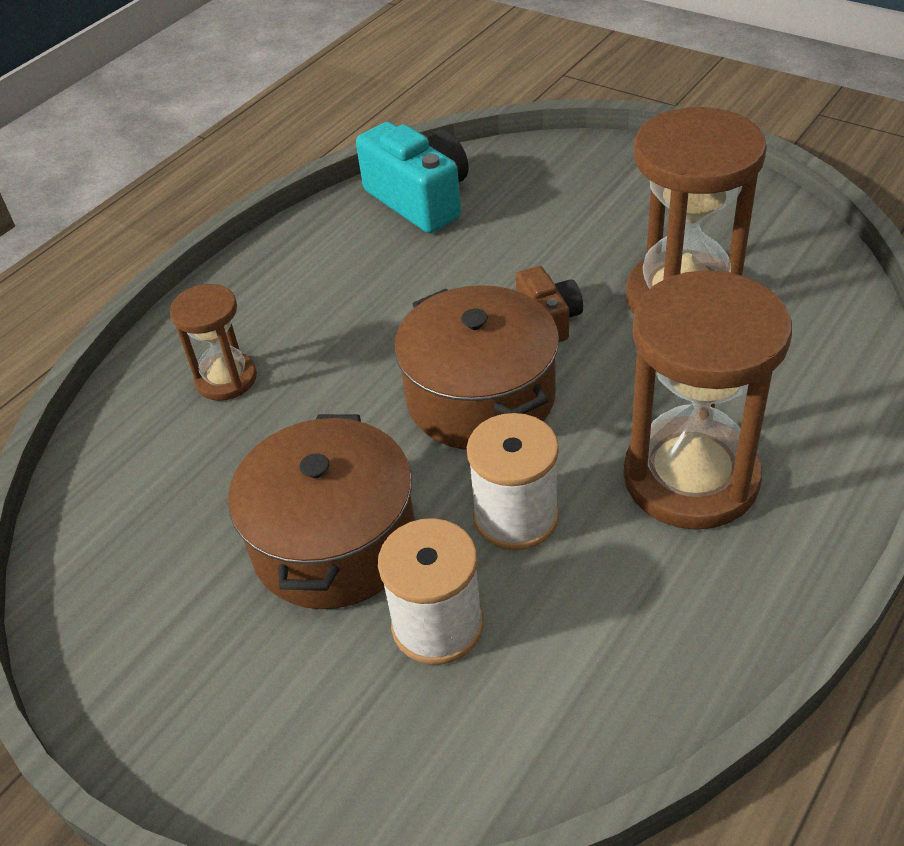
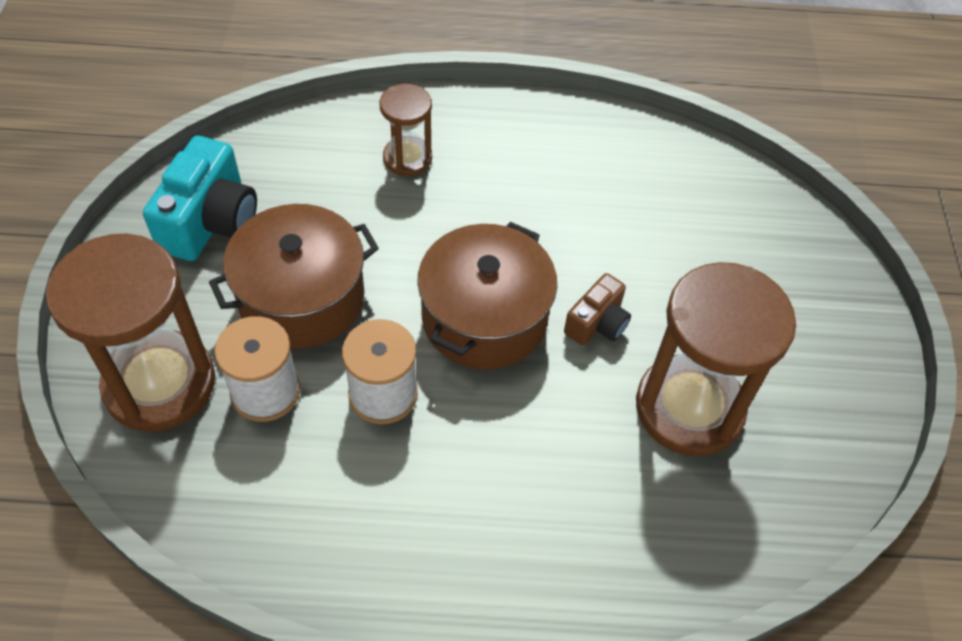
camera: 50 degrees right, 10 degrees up
turquoise camera [356,122,468,233] -> turquoise camera moved to [143,136,257,261]
brown hourglass [623,270,792,530] -> brown hourglass moved to [46,233,215,432]

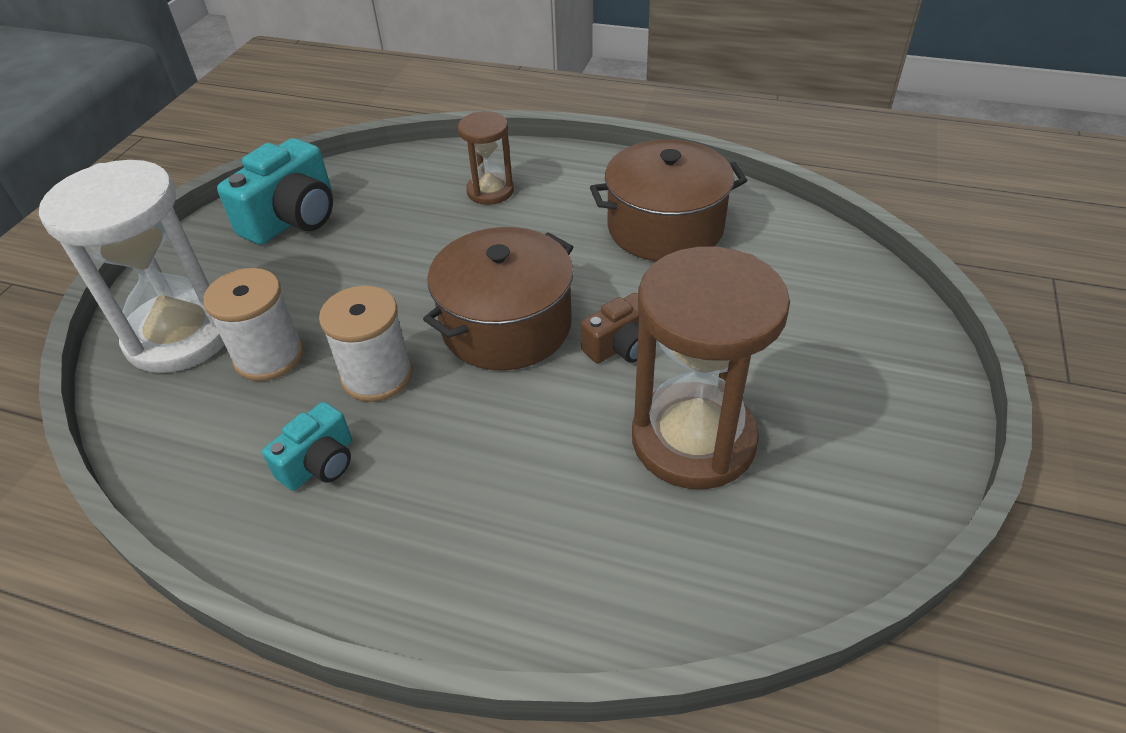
camera: 20 degrees right, 10 degrees down
brown hourglass [46,233,215,432] -> white hourglass [39,160,225,373]
brown pot [209,204,379,349] -> brown pot moved to [590,139,747,261]
none -> turquoise camera [262,402,352,491]

